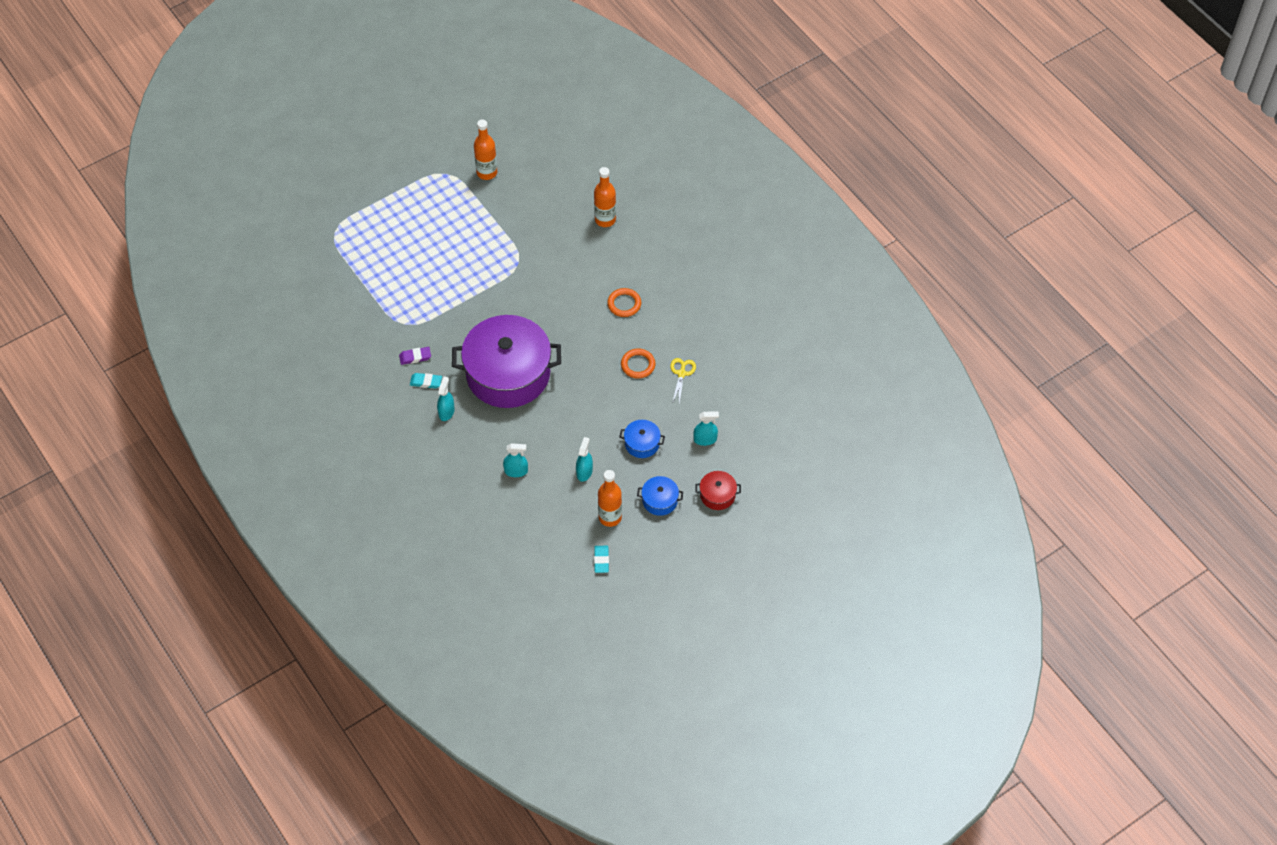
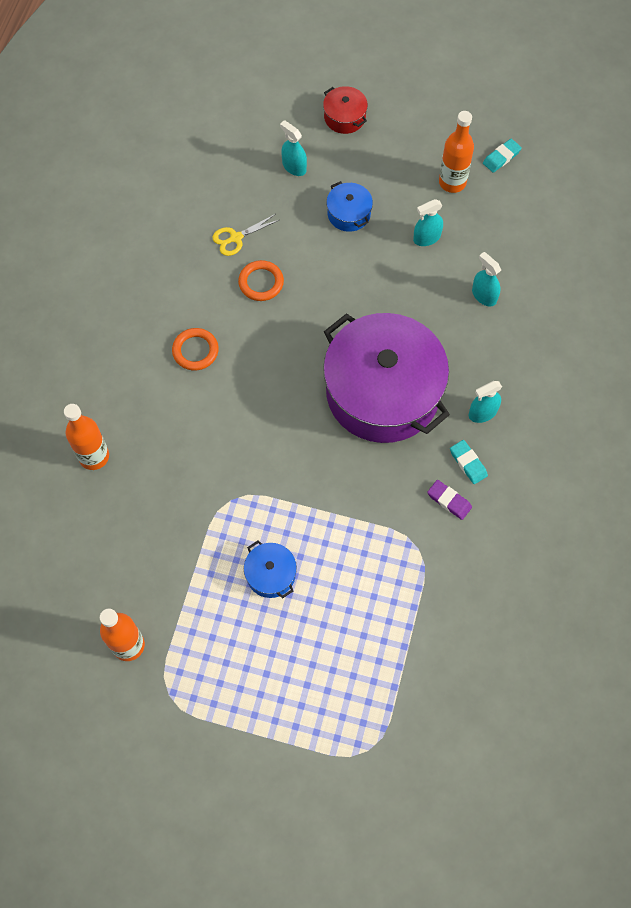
camera: 130 degrees left, 10 degrees up
blue pot [637,476,683,516] -> blue pot moved to [244,540,297,598]

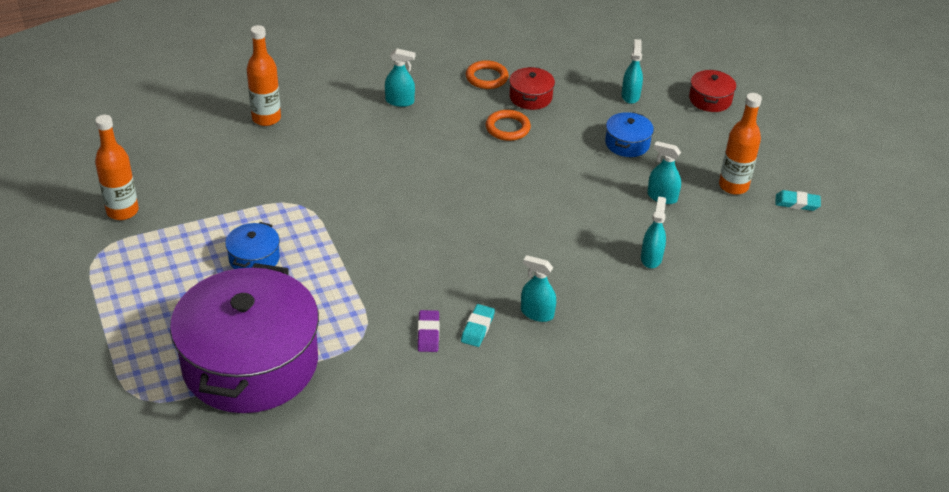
camera: 50 degrees right, 25 degrees down
orange ring [172,328,219,370] -> orange ring moved to [466,60,509,89]
yellow scissors [212,214,279,256] -> red pot [509,67,555,110]
purple pot [323,313,450,443] -> purple pot moved to [170,263,319,413]
none -> turquoise spray bottle [385,49,415,107]

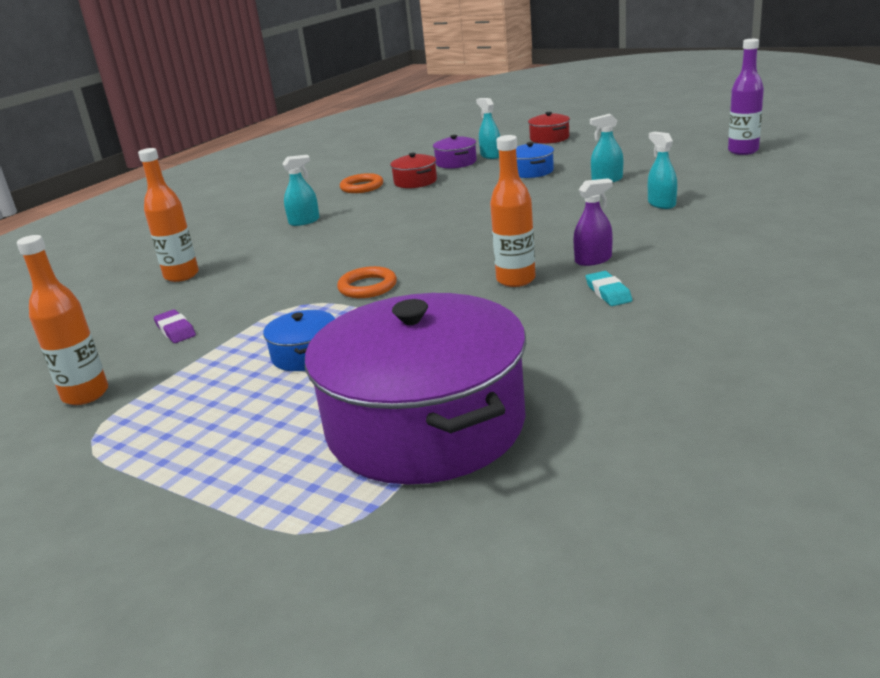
camera: 30 degrees left, 15 degrees down
purple eraser [418,310,440,352] -> purple eraser moved to [154,310,196,343]
orange ring [486,110,531,141] -> orange ring moved to [337,266,397,298]
turquoise spray bottle [521,255,556,322] -> none
orange bottle [719,93,762,195] -> orange bottle moved to [490,135,536,287]
turquoise eraser [775,190,821,211] -> none
none -> purple pot [433,135,477,169]
none -> purple spray bottle [573,178,613,266]
none -> purple bottle [728,39,764,155]

